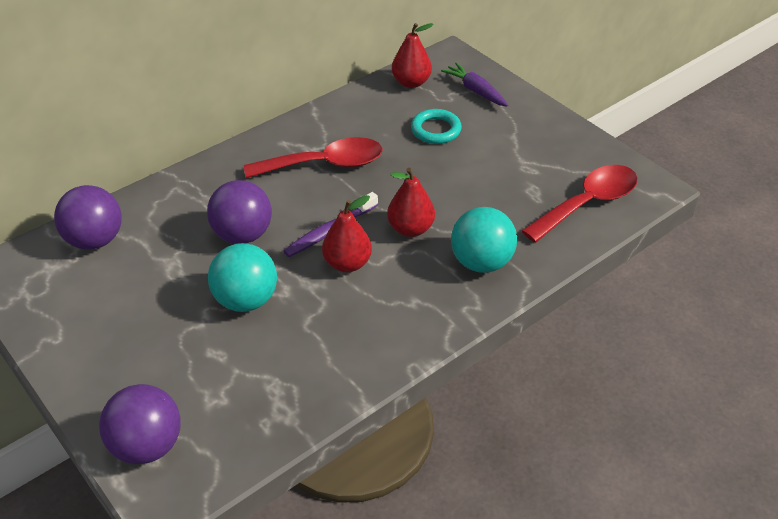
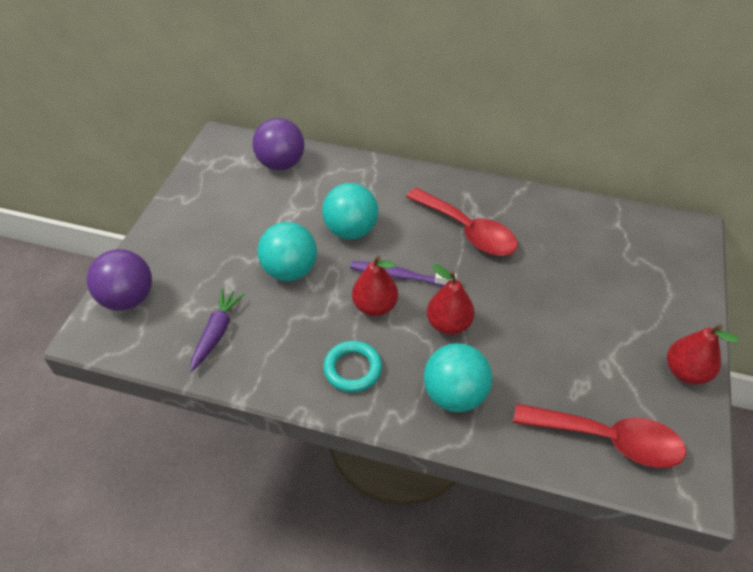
camera: 55 degrees right, 5 degrees up
purple ball [207,180,272,244] -> turquoise ball [322,183,378,239]
red pear [392,23,434,88] -> red pear moved to [667,324,739,384]
turquoise ring [411,109,462,144] -> turquoise ring moved to [323,341,382,392]
purple carrot [441,63,508,107] -> purple carrot moved to [190,289,245,371]

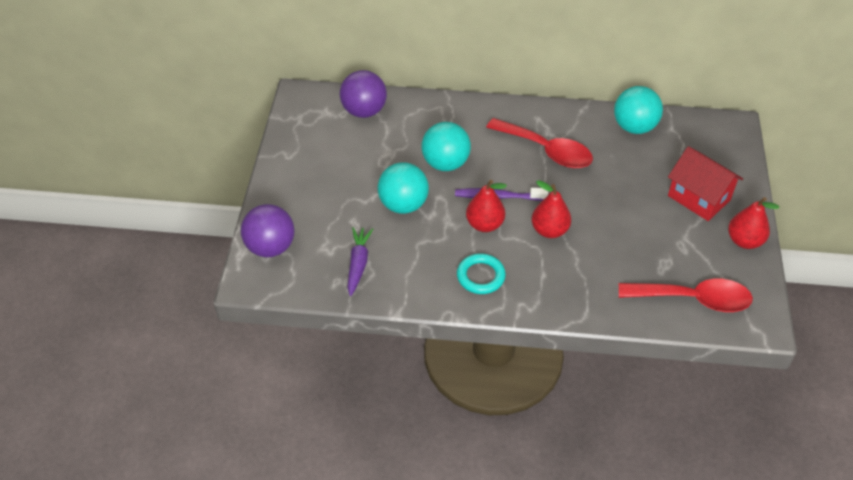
camera: 10 degrees left, 0 degrees up
turquoise ball [424,343,492,412] -> turquoise ball moved to [614,86,663,134]
none -> red house [668,146,743,221]

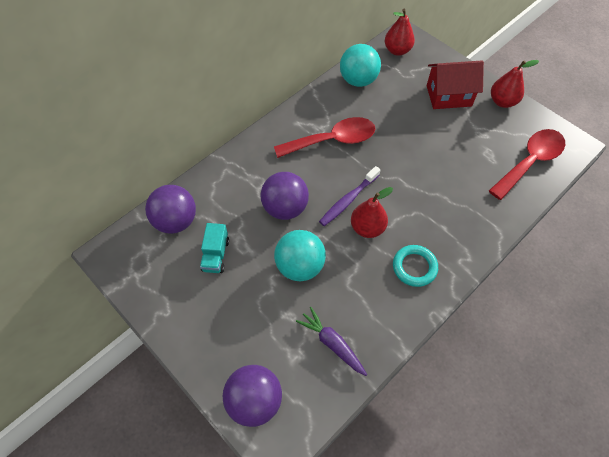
camera: 50 degrees left, 10 degrees up
turquoise ball [421,122,471,171] -> purple ball [260,172,309,220]
red pear [531,180,571,238] -> red pear moved to [385,9,415,56]
none -> turquoise truck [200,223,229,273]

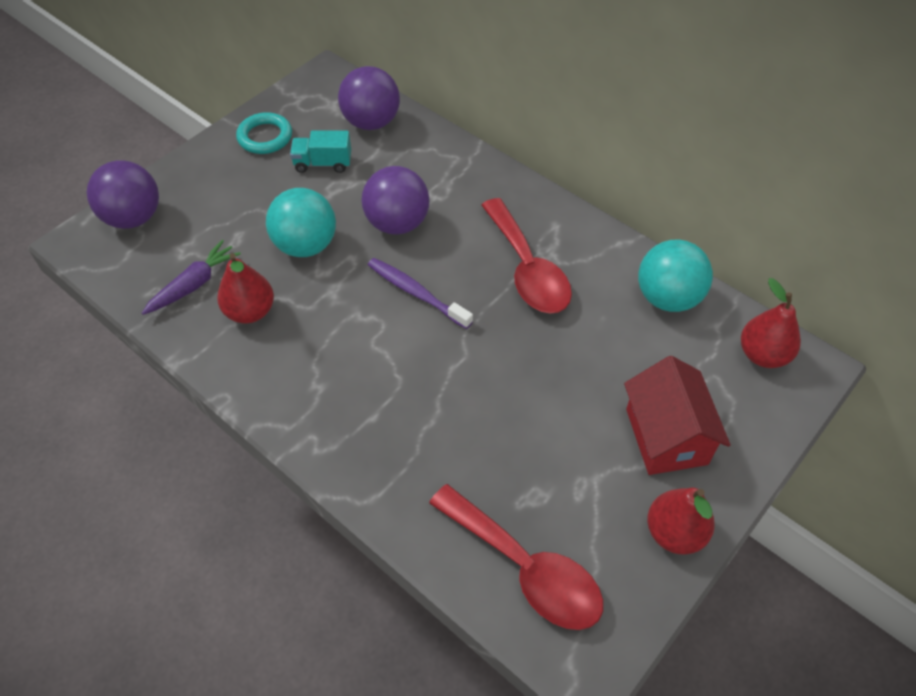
camera: 85 degrees right, 5 degrees down
red pear [351,187,393,238] -> red pear moved to [217,253,274,324]
turquoise ring [393,245,438,287] -> turquoise ring moved to [236,112,292,154]

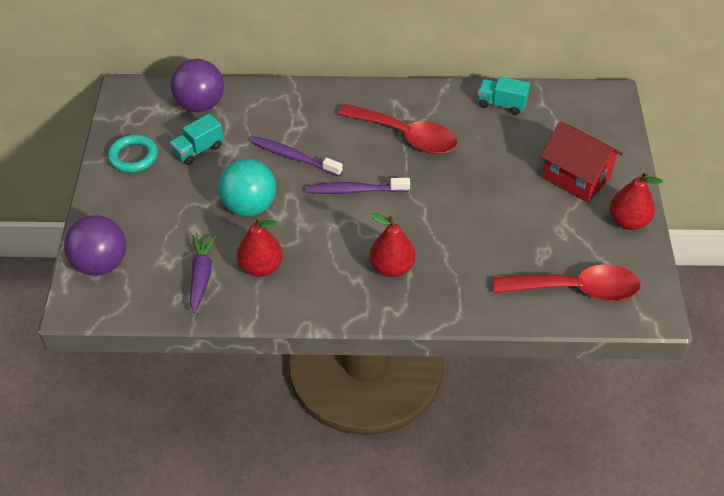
camera: 40 degrees left, 5 degrees down
purple ball [361,166,429,235] -> purple toothbrush [252,137,343,176]
turquoise ball [638,240,713,312] -> turquoise truck [478,76,530,115]
red pear [741,278,801,368] -> red pear moved to [370,213,415,277]

